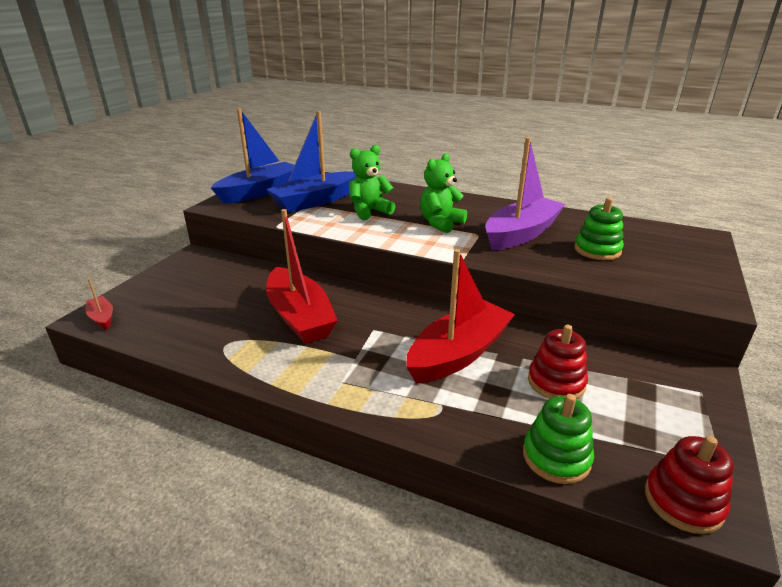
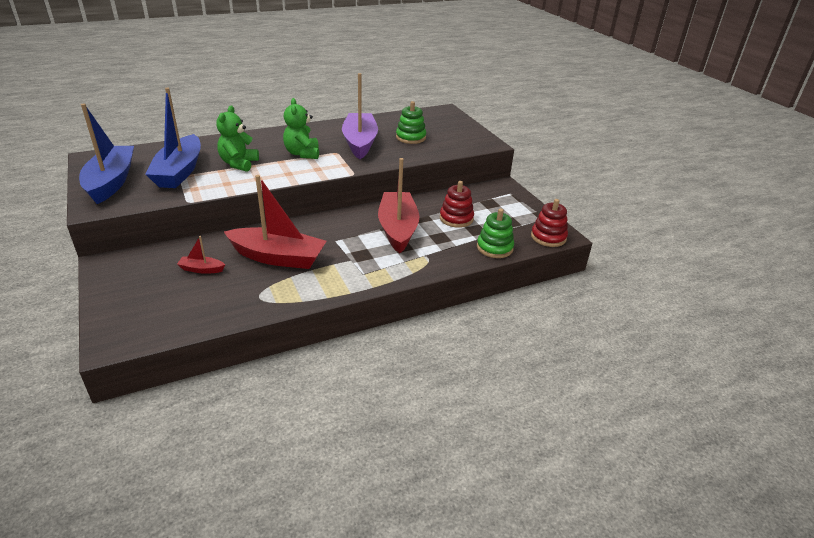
camera: 50 degrees left, 5 degrees up
red boat [86,278,113,329] -> red boat moved to [177,236,225,274]

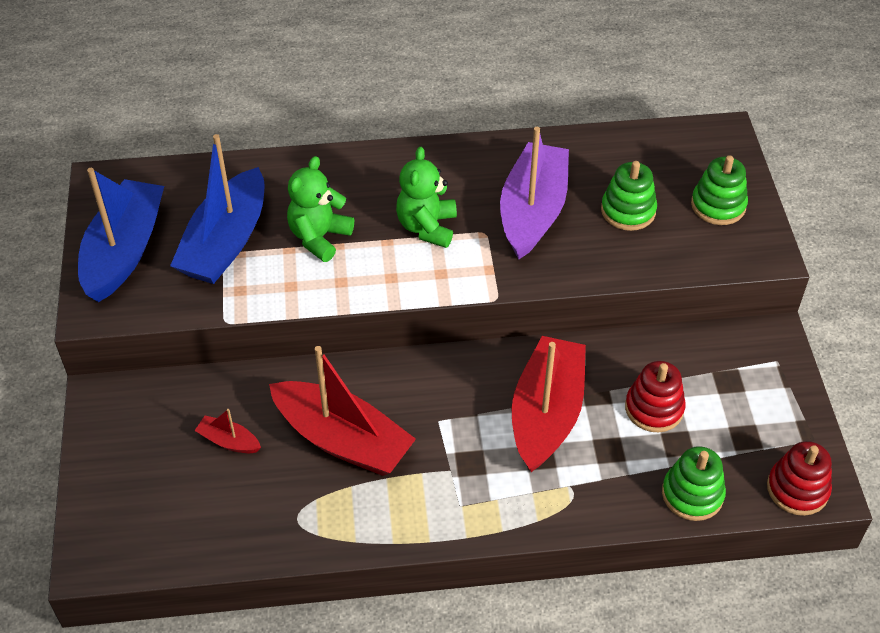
camera: 20 degrees right, 15 degrees up
none -> green stacking toy [691,155,748,225]

